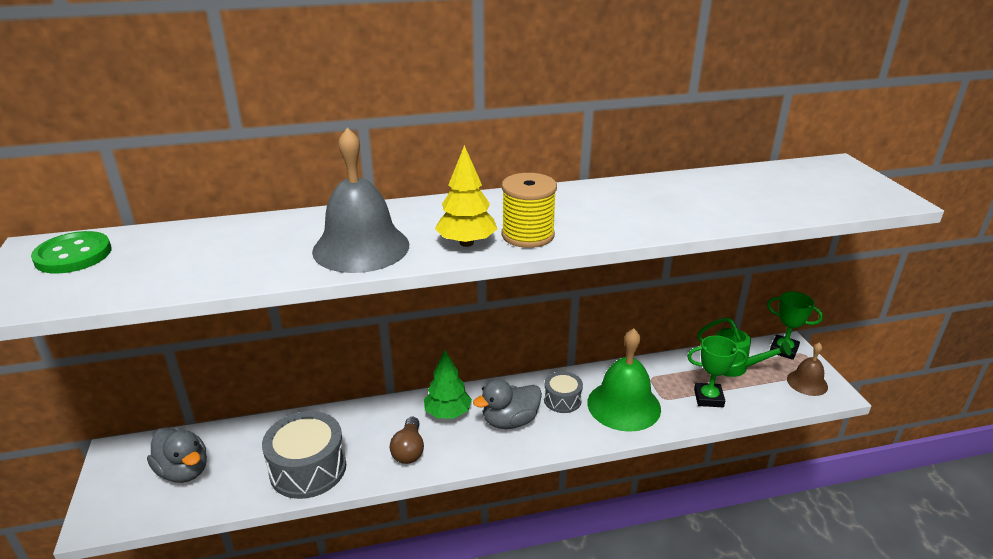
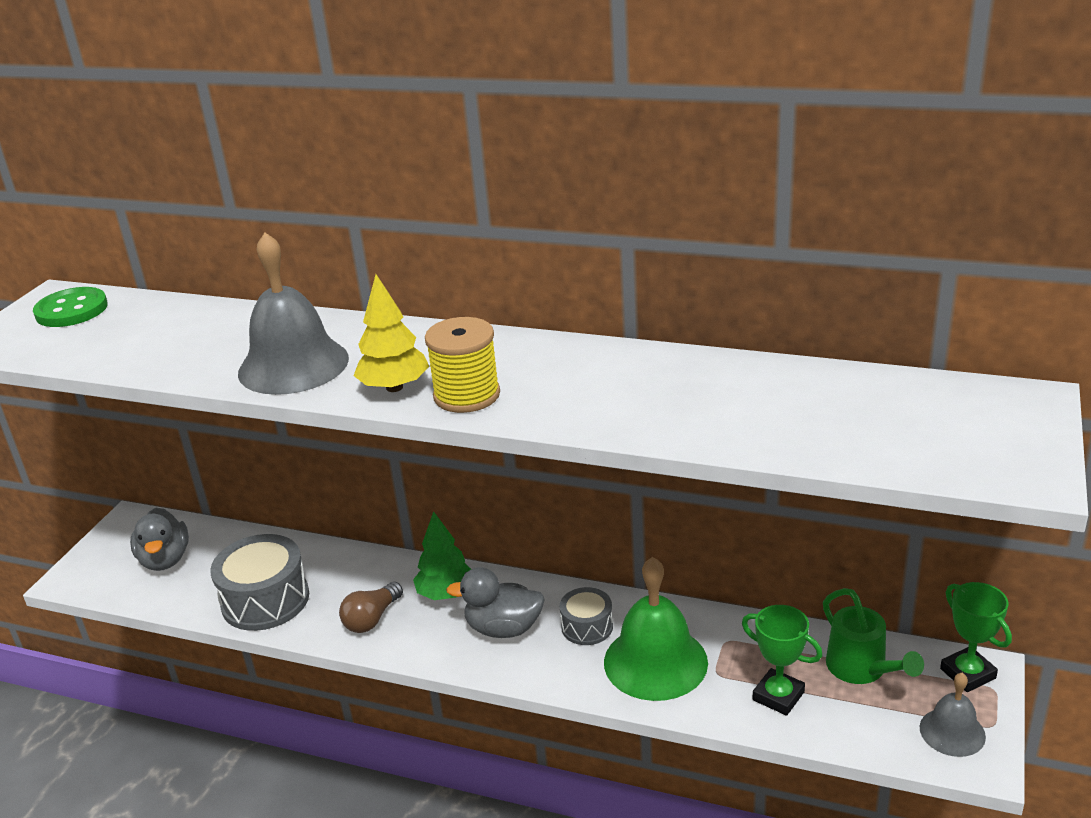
camera: 35 degrees right, 0 degrees up
brown bell [787,342,828,396] -> grey bell [920,673,986,757]

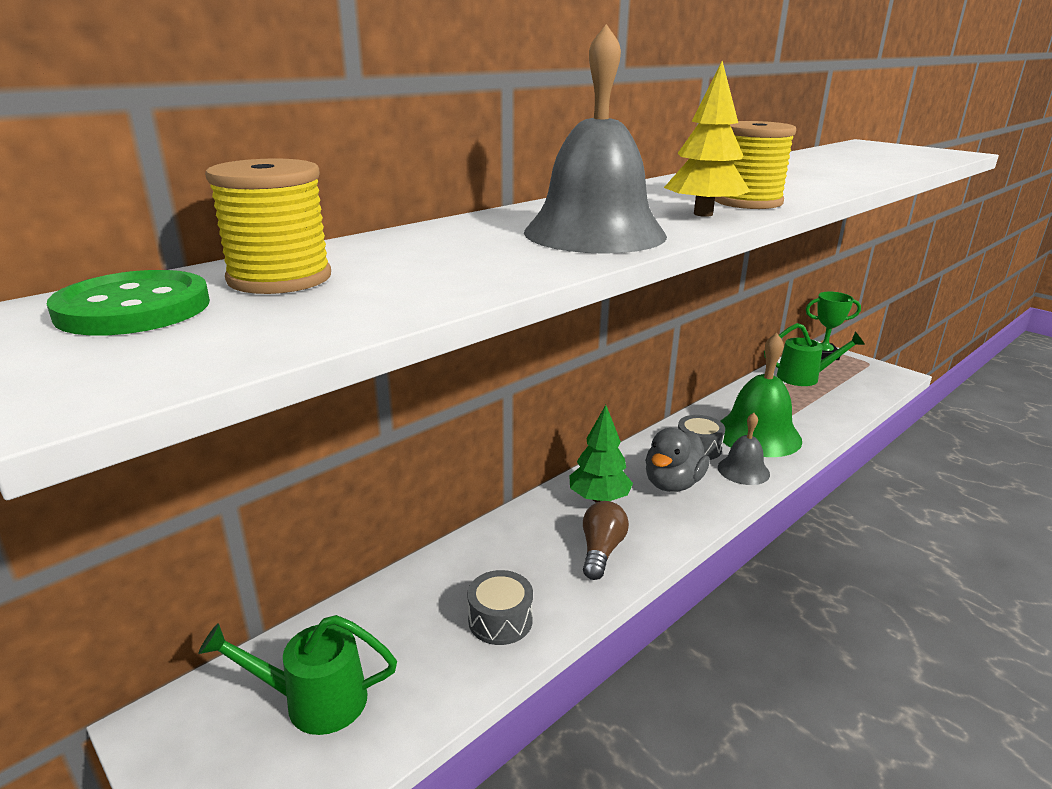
camera: 65 degrees left, 5 degrees down
grey duck [130,508,189,571] -> green watering can [198,615,397,735]
grey drum [210,534,309,631] -> grey drum [467,570,533,645], size x0.56
brown light bulb [339,582,403,633] -> brown light bulb turned 135 degrees counterclockwise [583,501,629,580]
green trophy [742,605,823,716] -> none
grey bell [920,673,986,757] -> grey bell moved to [718,413,770,485]
none -> yellow spool [205,158,331,294]

